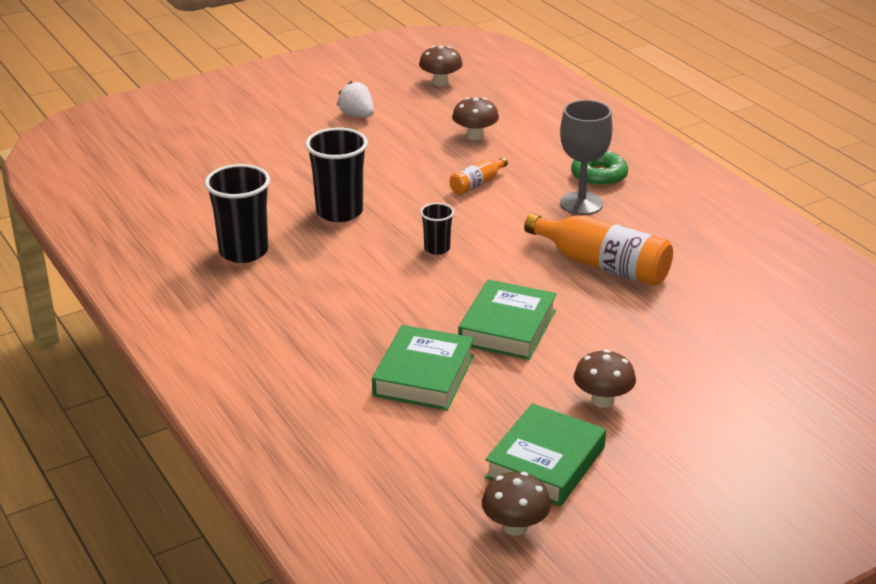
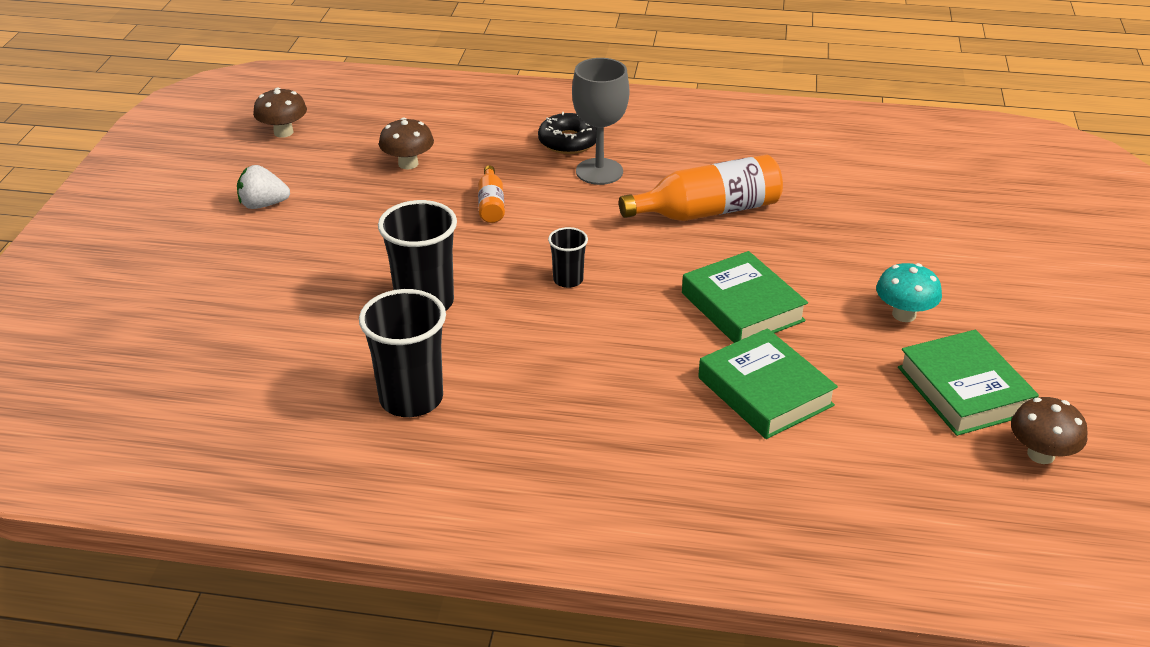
camera: 50 degrees left, 5 degrees up
green donut [571,151,628,187] -> black donut [538,112,596,154]
brown mushroom [574,350,636,408] -> turquoise mushroom [876,263,942,322]

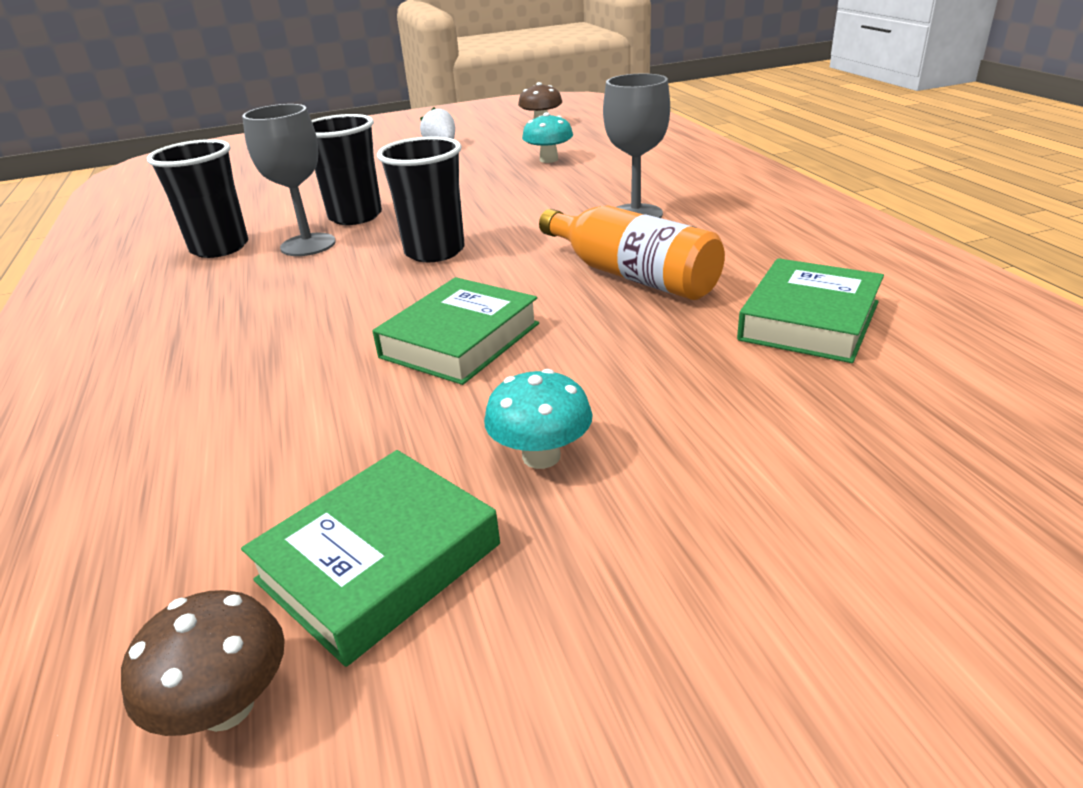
camera: 65 degrees right, 5 degrees down
brown mushroom [379,118,434,169] -> turquoise mushroom [522,112,573,163]
orange bottle [478,165,505,223] -> none
black donut [538,112,596,154] -> none
black cup [548,227,588,288] -> black cup [377,136,465,262], size x1.89
green book [698,328,838,439] -> green book moved to [737,258,884,363]
none -> grey goblet [242,104,336,256]

